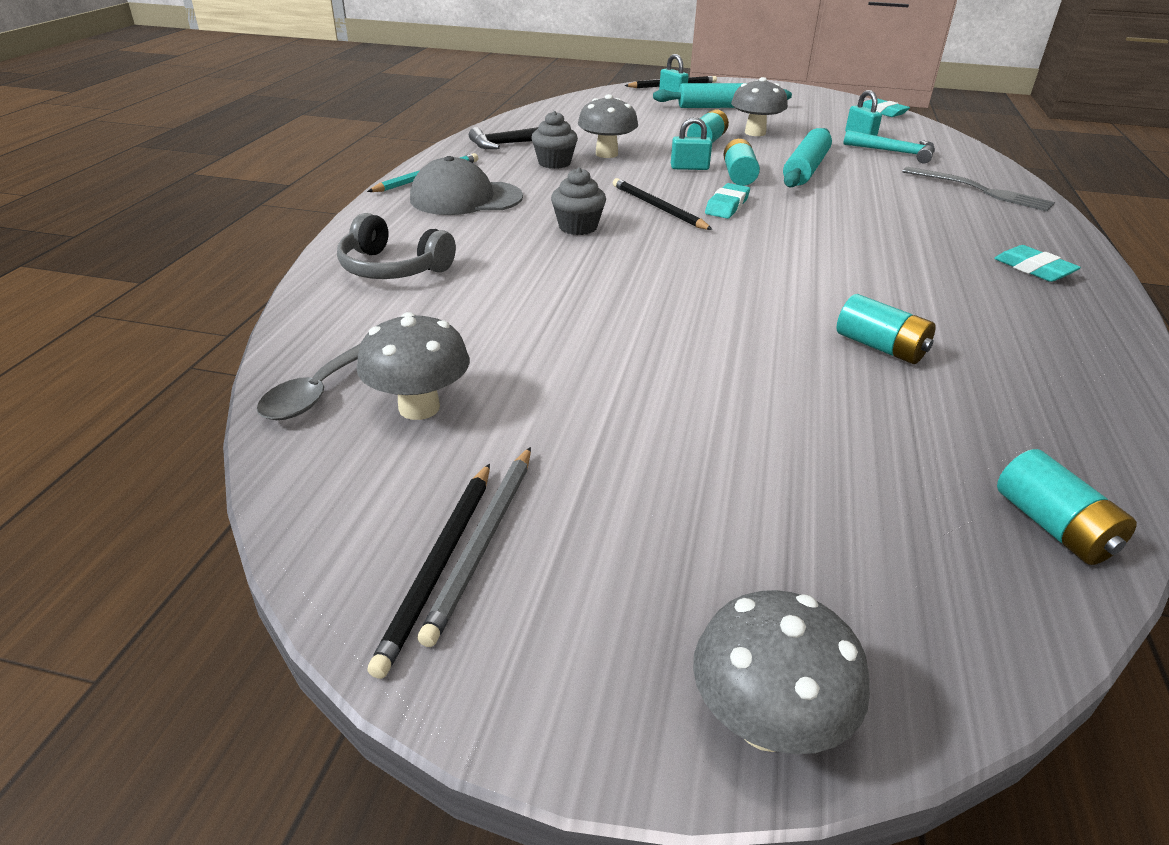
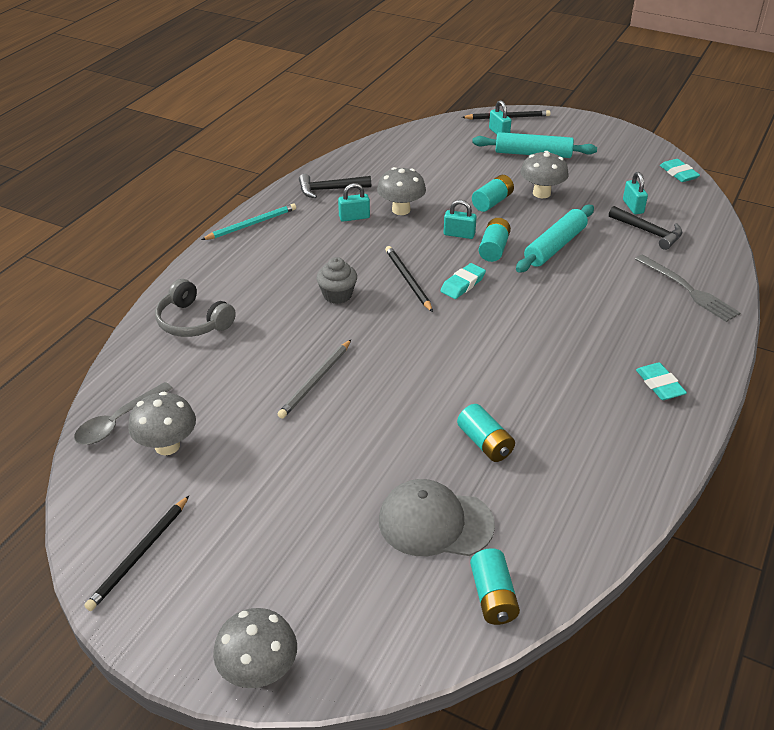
camera: 15 degrees right, 5 degrees up
grey cap [410,156,523,215] -> grey cap moved to [379,479,495,556]
grey pencil [417,447,531,647] -> grey pencil moved to [277,340,351,419]
grey cupcake [531,111,578,169] -> turquoise padlock [338,183,370,222]
turquoise hammer [844,130,935,164] -> black hammer [609,206,682,250]

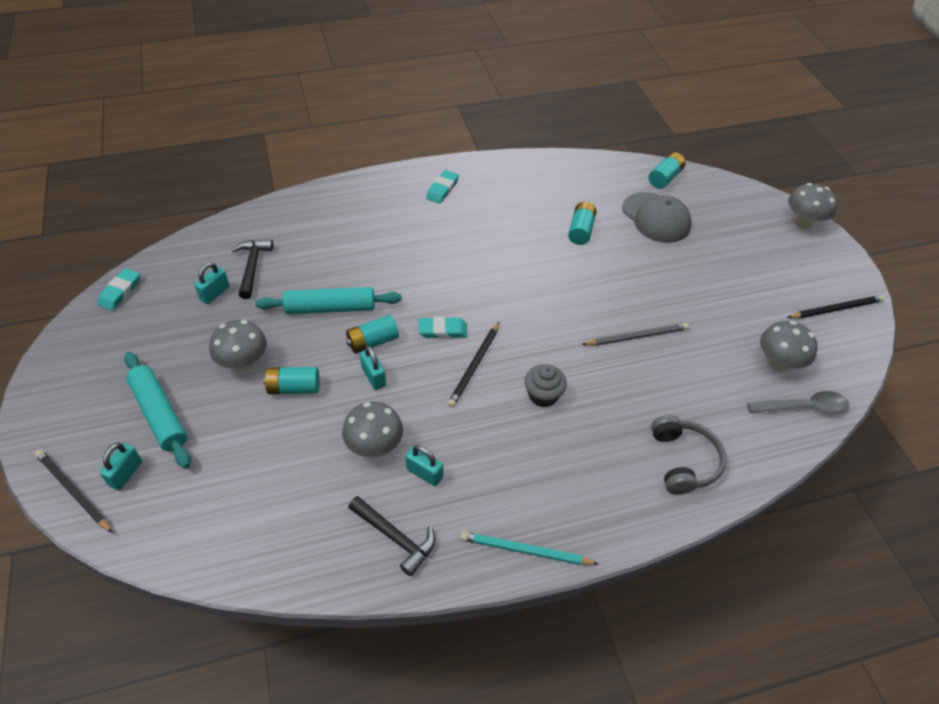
camera: 135 degrees left, 10 degrees up
grey fork [635,255,741,322] -> none

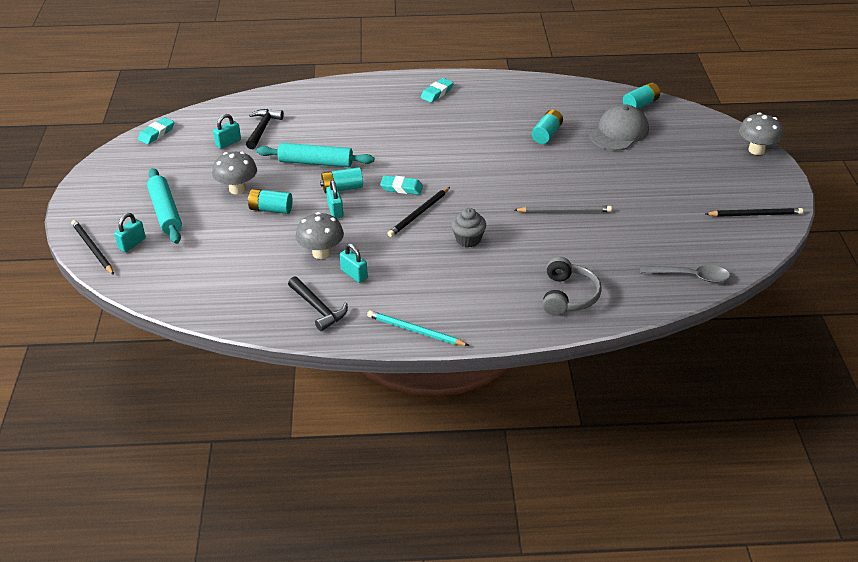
camera: 15 degrees right, 10 degrees down
grey cap [622,192,692,243] -> grey cap turned 120 degrees counterclockwise [589,104,649,150]
grey mushroom [760,321,817,372] -> none

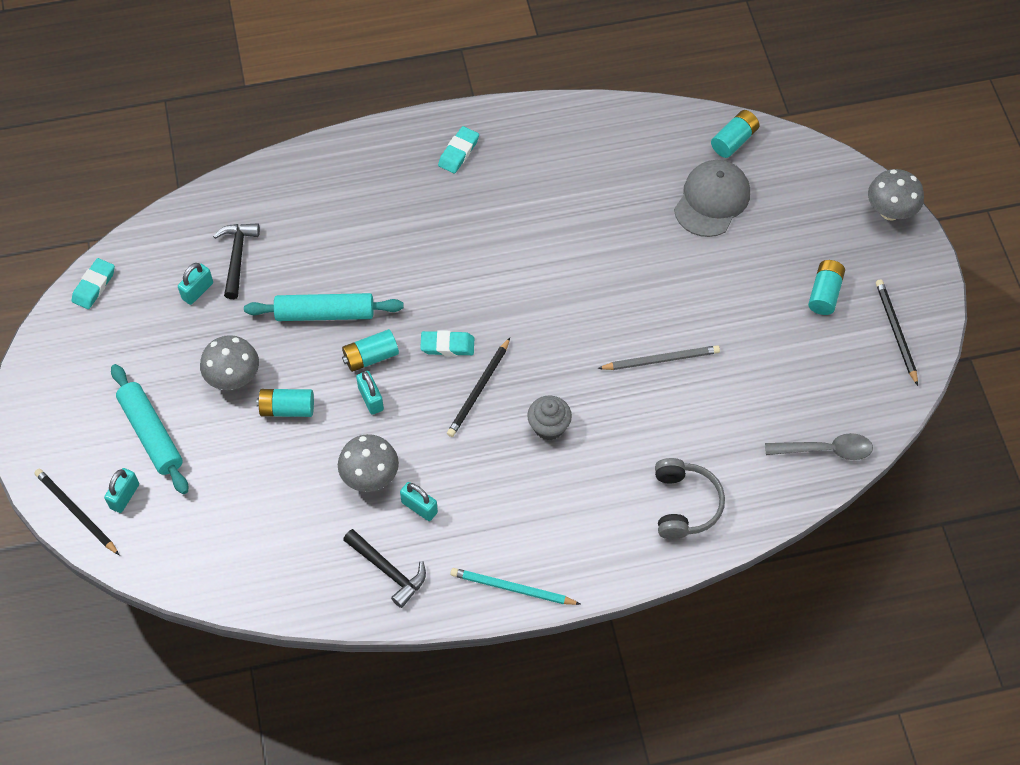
camera: 10 degrees left, 20 degrees up
turquoise battery [532,110,563,144] -> turquoise battery moved to [808,260,845,315]
black pencil [705,208,803,217] -> black pencil turned 90 degrees counterclockwise [876,280,918,386]

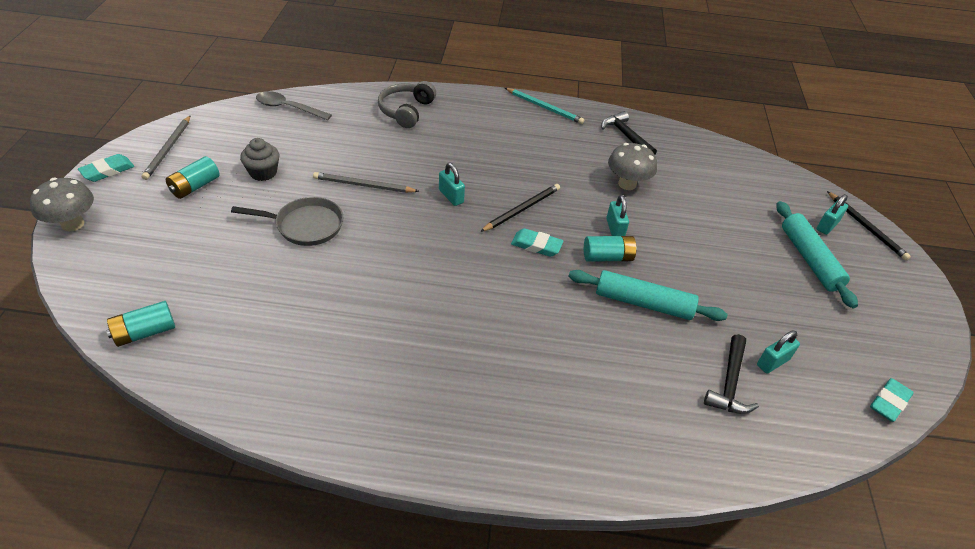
camera: 165 degrees left, 15 degrees down
grey mushroom [200,335,259,390] -> none
turquoise battery [256,389,314,417] -> none
turquoise padlock [400,482,438,521] -> turquoise padlock moved to [439,163,465,206]
turquoise eraser [438,126,479,174] -> turquoise eraser moved to [78,154,134,182]
grey cupcake [527,395,572,440] -> grey cupcake moved to [240,138,279,181]
grey cap [674,160,750,237] -> none
black pencil [876,280,918,386] -> grey pencil [142,115,191,180]
none -> grey pan [231,197,343,246]

